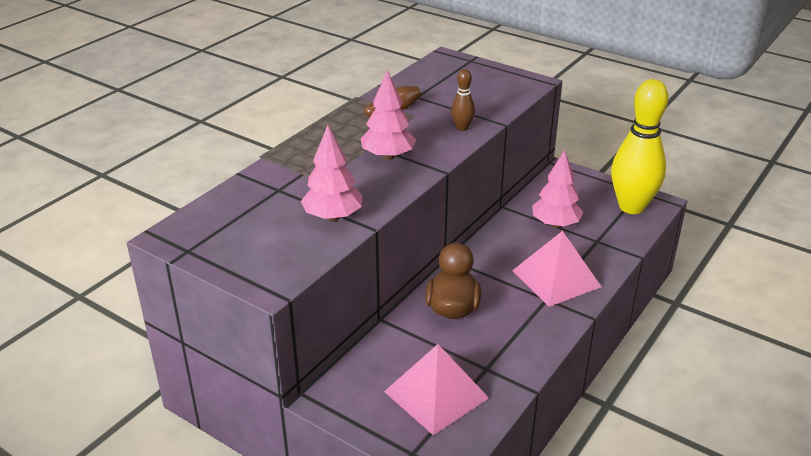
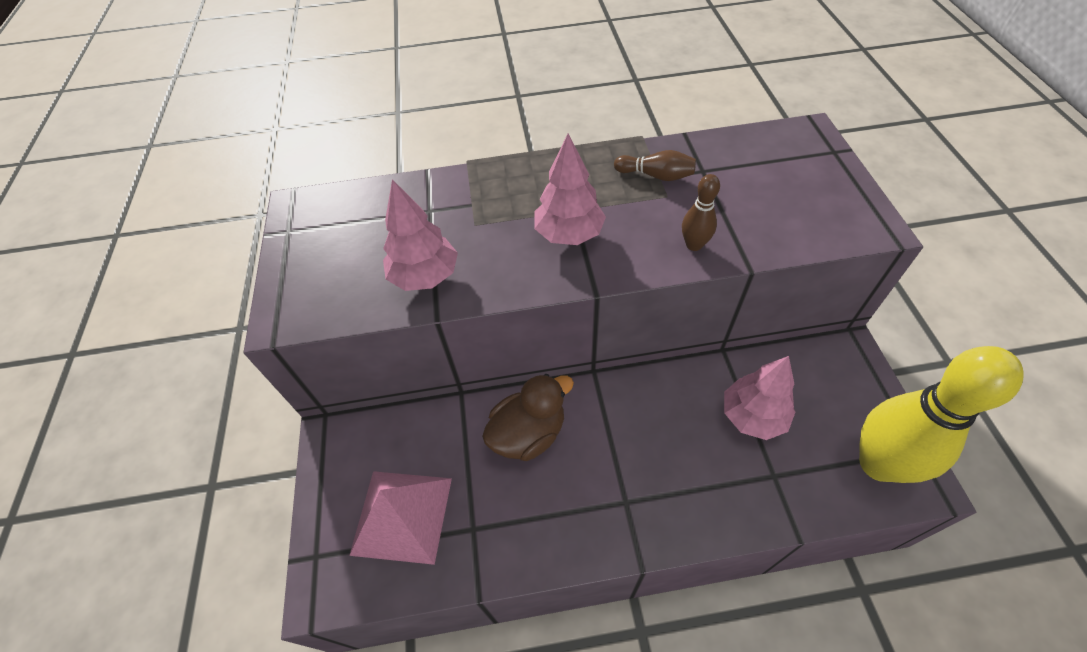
camera: 50 degrees right, 20 degrees up
pink pyramid [512,231,601,307] -> none

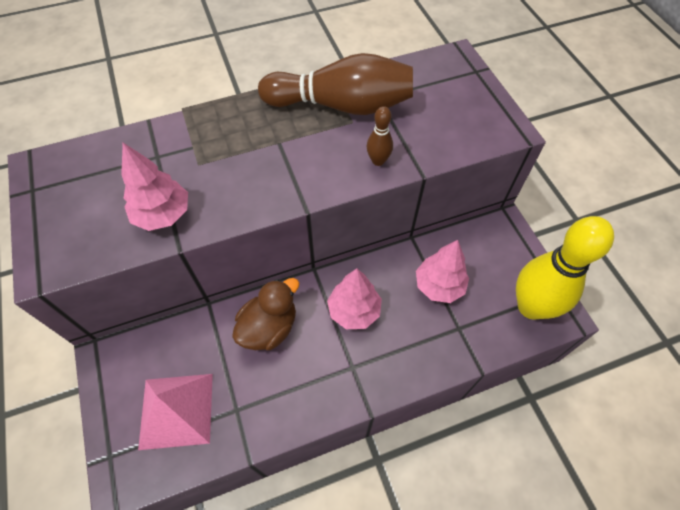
camera: 15 degrees left, 5 degrees up
pink tree [534,134,606,245] -> pink tree moved to [327,268,382,329]
brown bowling pin [614,150,696,181] -> brown bowling pin [258,53,413,115], size x2.33

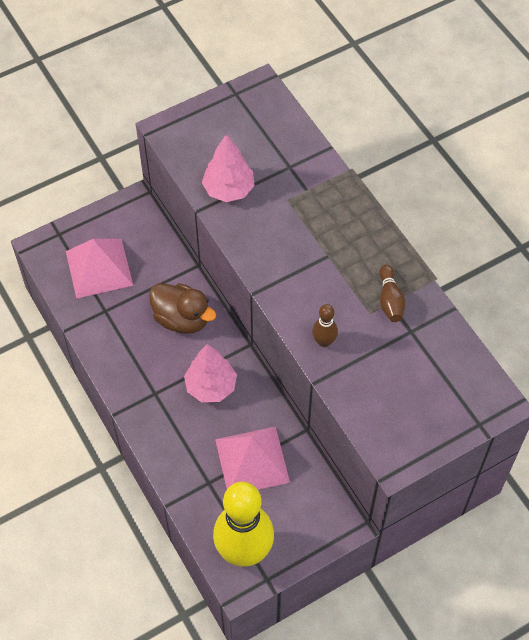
camera: 80 degrees right, 0 degrees up
brown bowling pin [258,53,413,115] -> brown bowling pin [380,265,405,322], size x0.43
pink tree [416,240,469,303] -> pink pyramid [215,426,290,490]

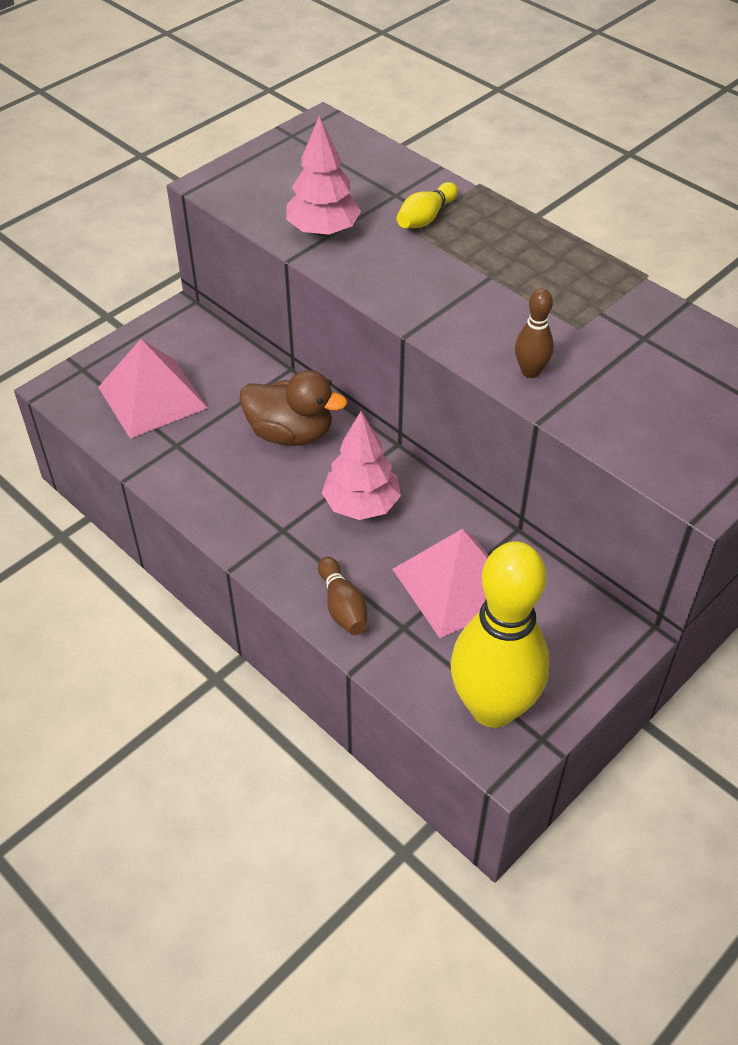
camera: 15 degrees left, 10 degrees down
brown bowling pin [380,265,405,322] -> brown bowling pin moved to [318,557,367,635]
none -> yellow bowling pin [397,182,458,228]

